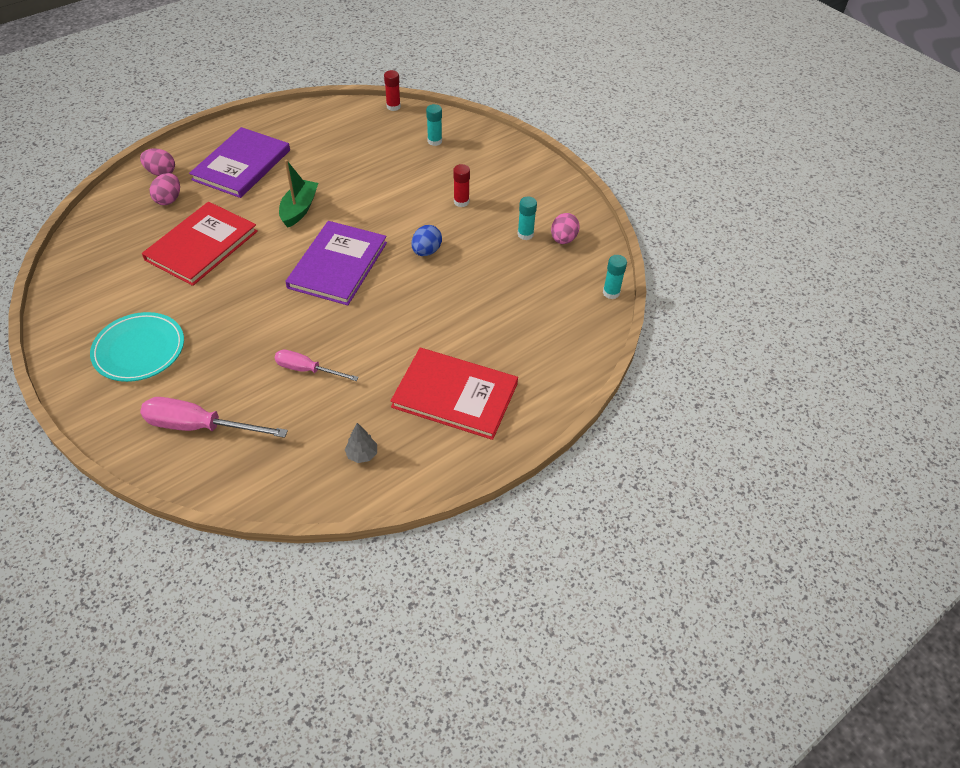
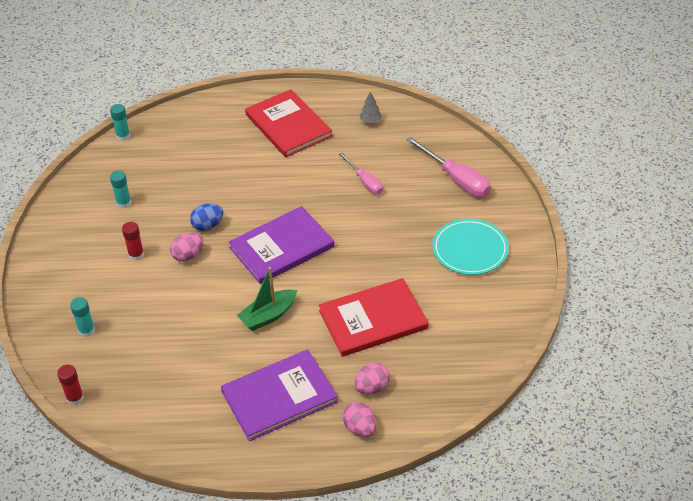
camera: 140 degrees left, 5 degrees down
pink egg [551,213,580,244] -> pink egg moved to [170,233,203,262]

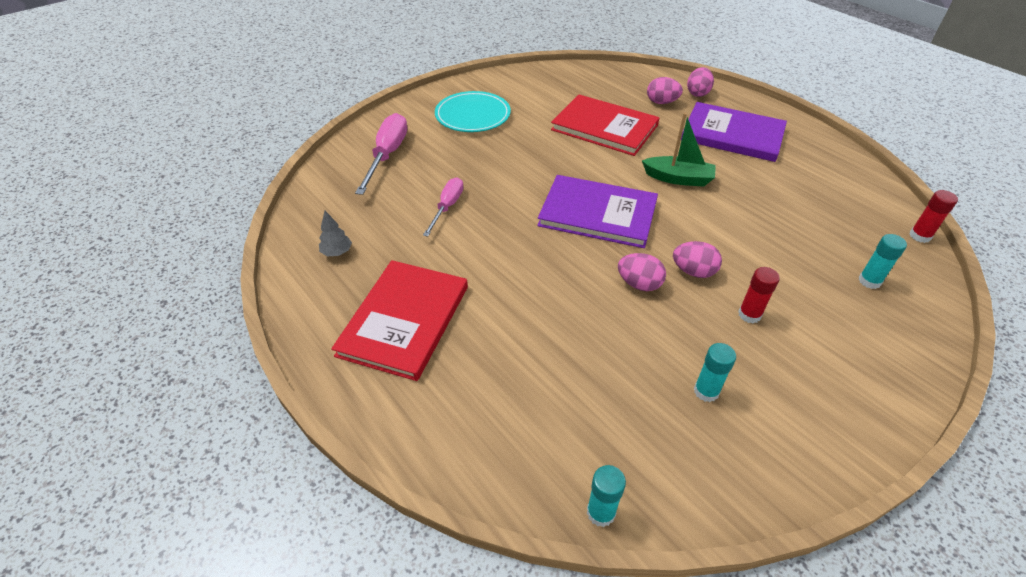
camera: 130 degrees left, 0 degrees up
blue egg [190,204,223,231] -> pink egg [618,253,666,291]

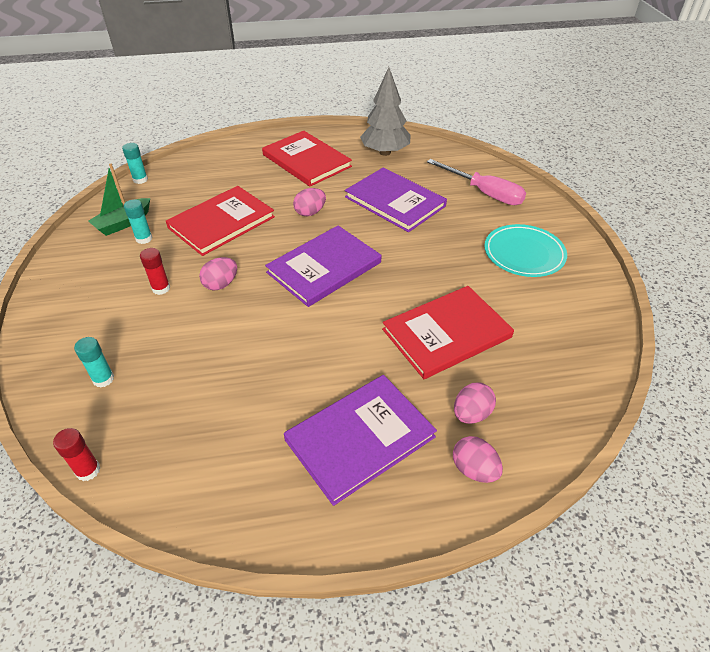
camera: 120 degrees right, 0 degrees up
grey tree [319,211,352,256] -> grey tree [360,67,411,156], size x2.32
pink screwdriver [423,177,463,237] -> purple book [345,167,447,232]
pink egg [618,253,666,291] -> pink egg moved to [293,188,326,216]
green boat [642,113,716,187] -> green boat moved to [88,164,150,236]
none -> red book [166,186,275,256]

